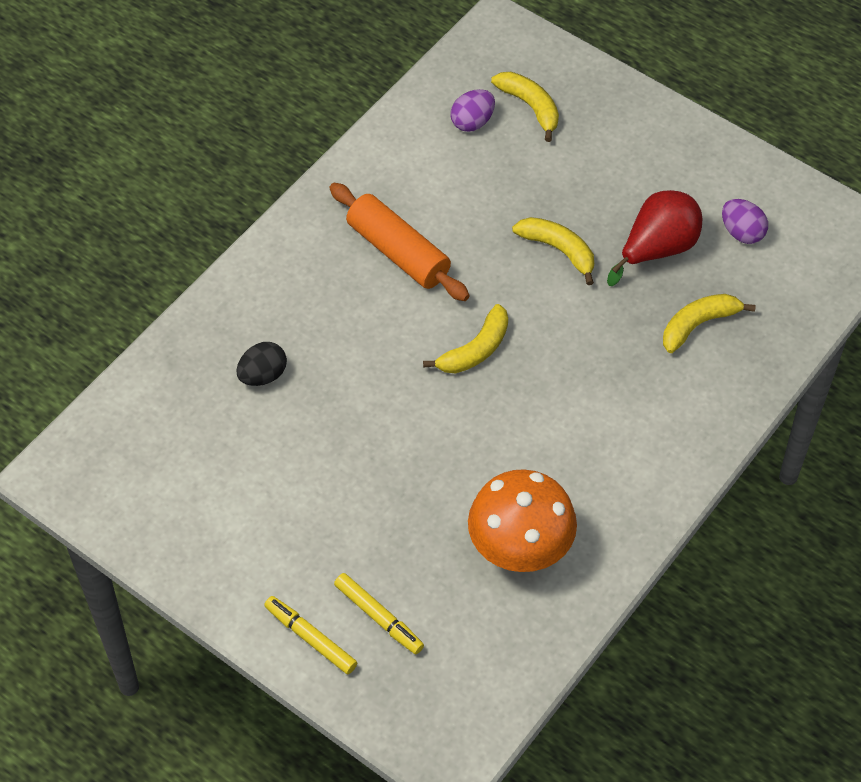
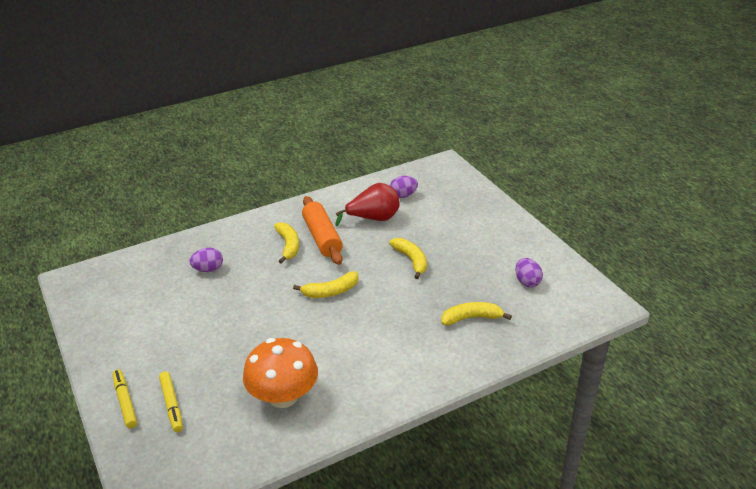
camera: 25 degrees right, 20 degrees down
black egg [237,342,287,386] -> purple egg [189,248,223,272]
yellow banana [491,72,559,142] -> yellow banana moved to [274,222,299,264]
red pear [607,190,702,286] -> red pear moved to [335,183,400,226]

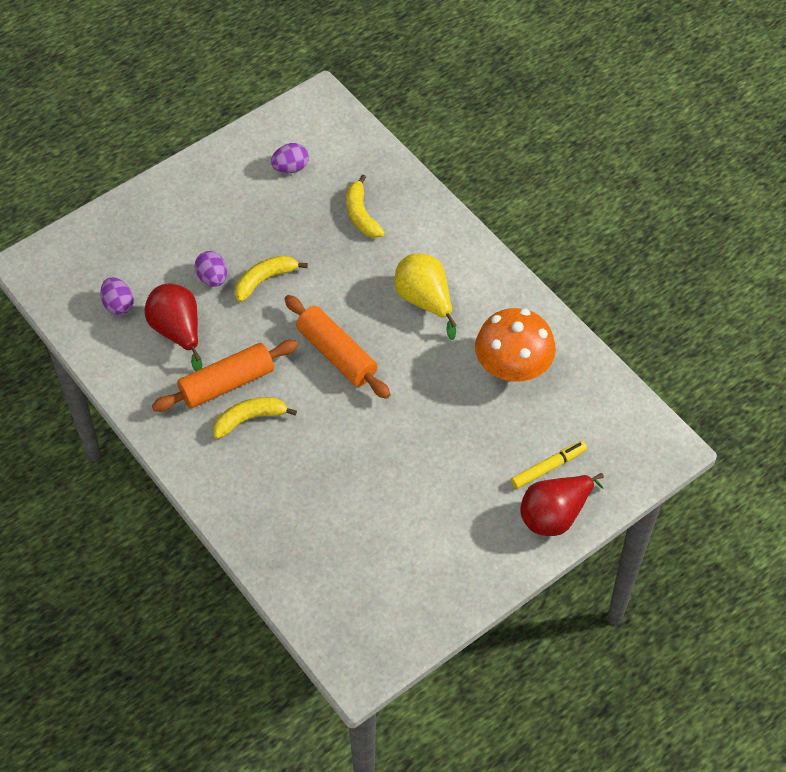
camera: 100 degrees left, 20 degrees up
yellow marker [113,369,137,428] -> red pear [520,473,604,536]
purple egg [189,248,223,272] -> purple egg moved to [194,251,227,287]
yellow banana [293,271,359,298] -> orange rolling pin [284,295,391,399]
none -> yellow pear [395,253,457,340]

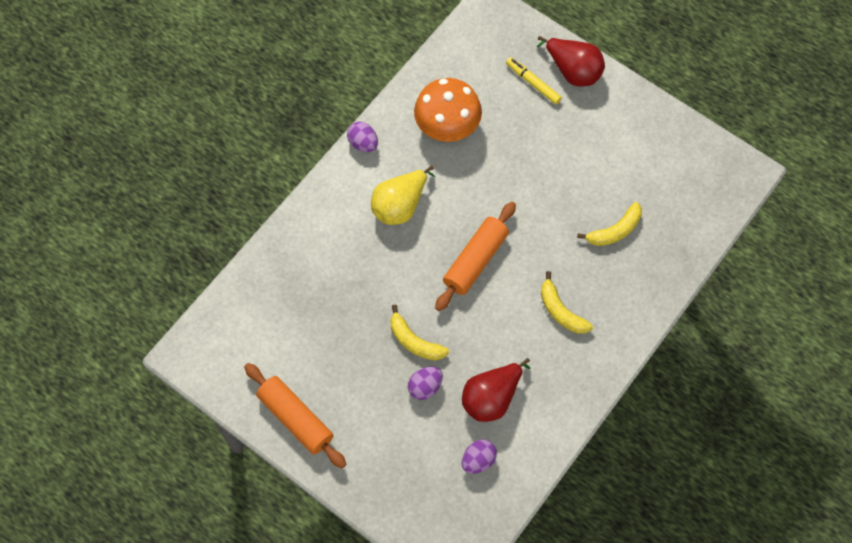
camera: 105 degrees left, 10 degrees up
orange rolling pin [152,340,298,412] -> orange rolling pin moved to [244,363,346,468]
purple egg [271,143,309,173] -> purple egg moved to [347,122,378,152]
yellow banana [346,174,385,238] -> yellow banana moved to [577,202,642,246]

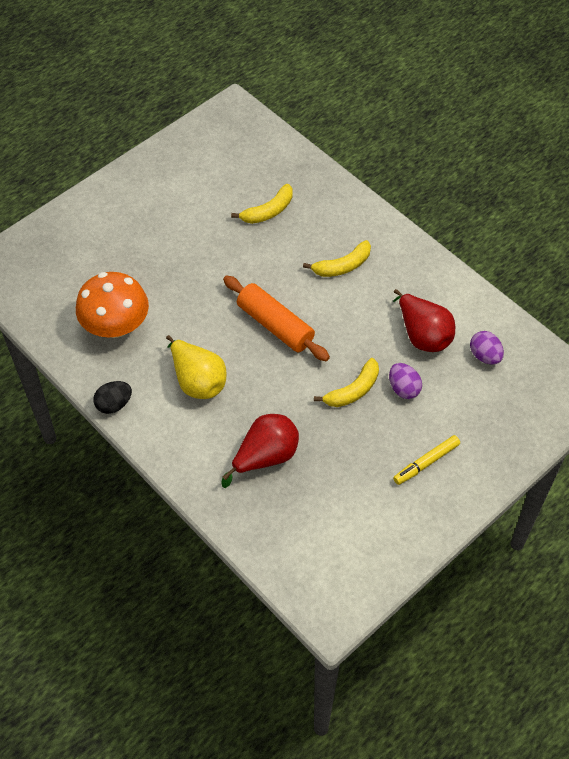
camera: 80 degrees left, 10 degrees down
orange rolling pin [244,363,346,468] -> none
purple egg [347,122,378,152] -> black egg [93,381,132,414]
yellow marker [506,57,562,104] -> yellow marker moved to [393,435,460,485]
red pear [537,36,605,86] -> red pear moved to [221,414,299,488]
yellow banana [577,202,642,246] -> yellow banana turned 75 degrees clockwise [231,184,293,224]

